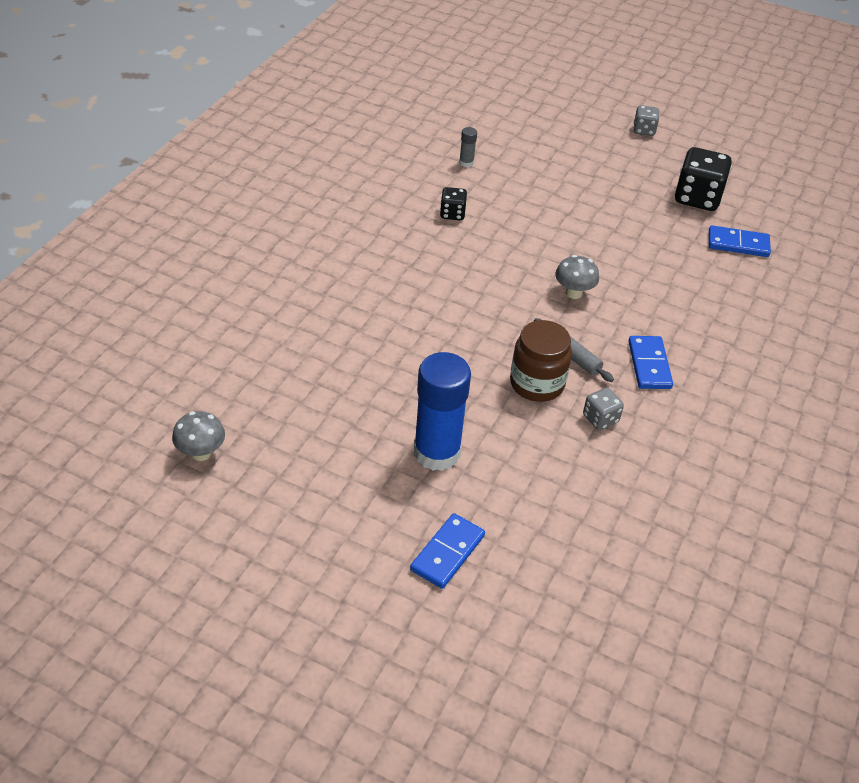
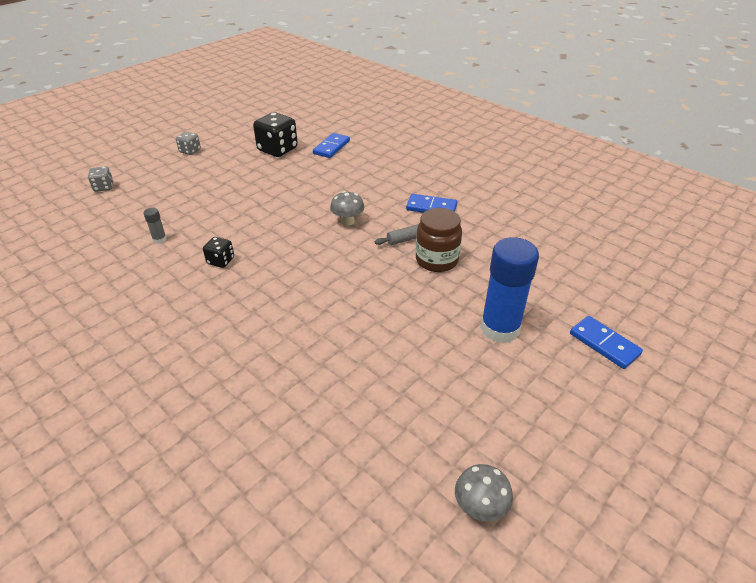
camera: 70 degrees left, 5 degrees down
grey dice [583,388,624,430] -> grey dice moved to [88,166,113,192]

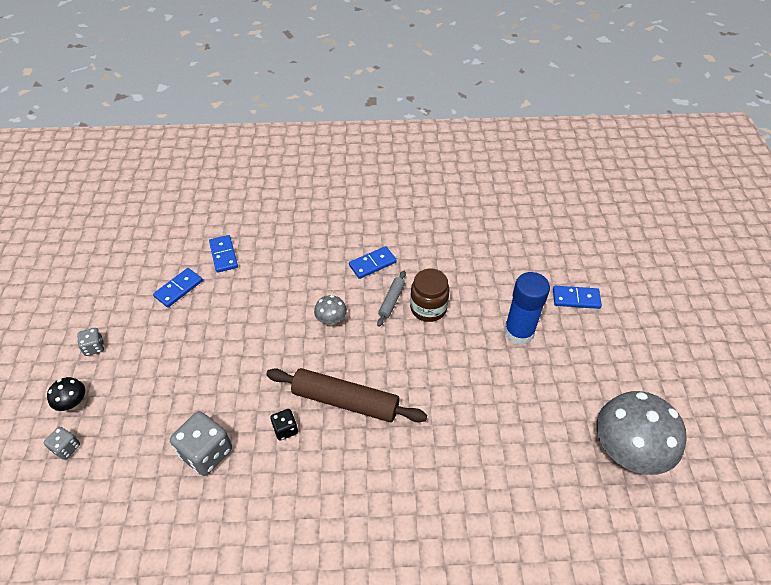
camera: 45 degrees left, 10 degrees up
grey glue stick [144,207,167,244] -> grey dice [170,411,232,476]
black dice [253,112,298,157] -> blue domino [153,268,203,308]
grey mushroom [455,464,513,522] -> grey mushroom [596,391,687,475], size x2.21
none -> black mushroom [47,377,85,411]
none -> brown rolling pin [266,368,427,422]

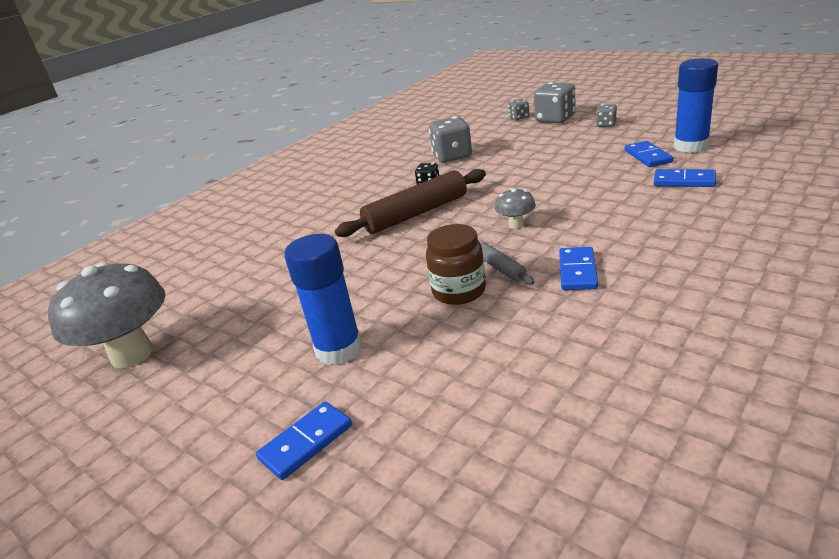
camera: 135 degrees right, 20 degrees down
black mushroom [47,377,85,411] -> grey dice [534,82,576,123]
none -> blue glue stick [674,58,718,153]

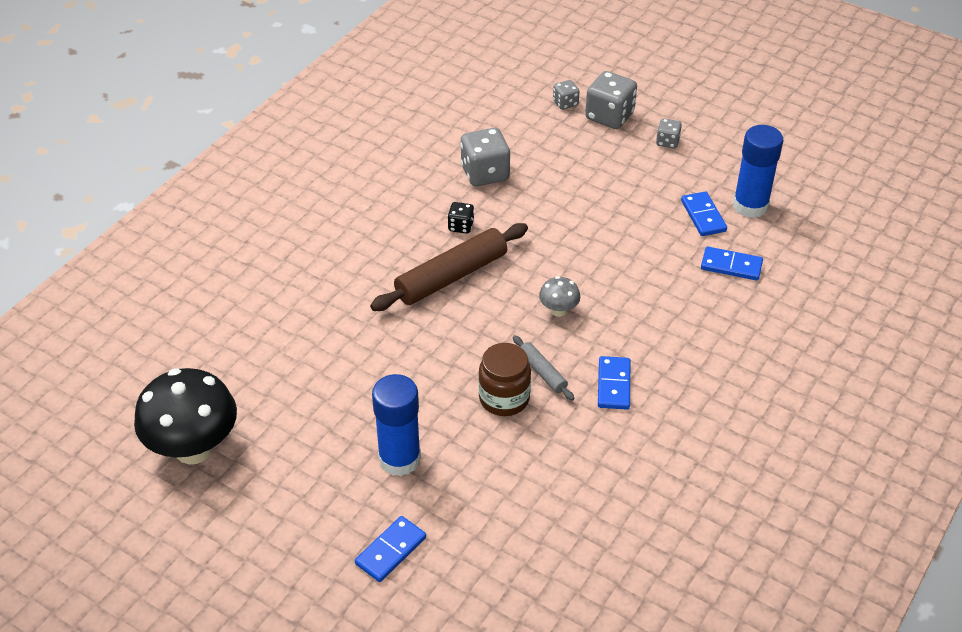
camera: 10 degrees left, 15 degrees up
grey mushroom [48,262,166,368] -> black mushroom [134,368,237,464]

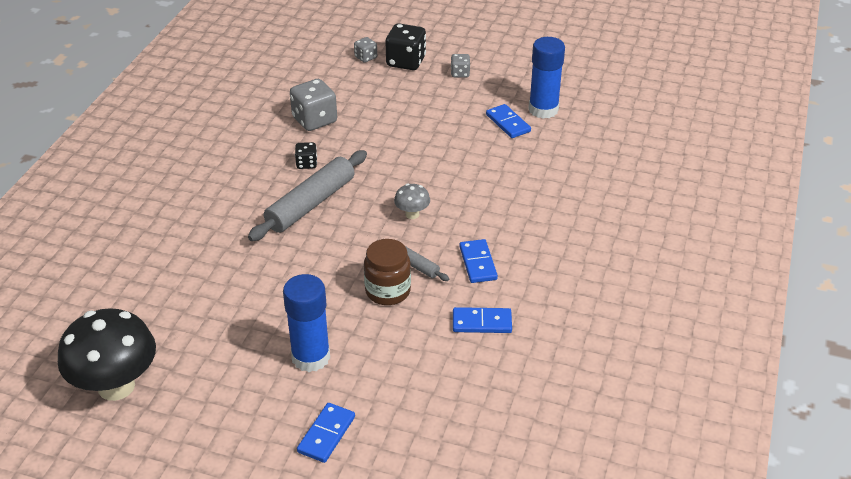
camera: 15 degrees left, 5 degrees down
brown rolling pin [370,223,528,311] -> grey rolling pin [248,150,367,241]
grey dice [585,71,637,129] -> black dice [385,23,426,70]
blue domino [701,247,763,281] -> blue domino moved to [453,307,512,333]

